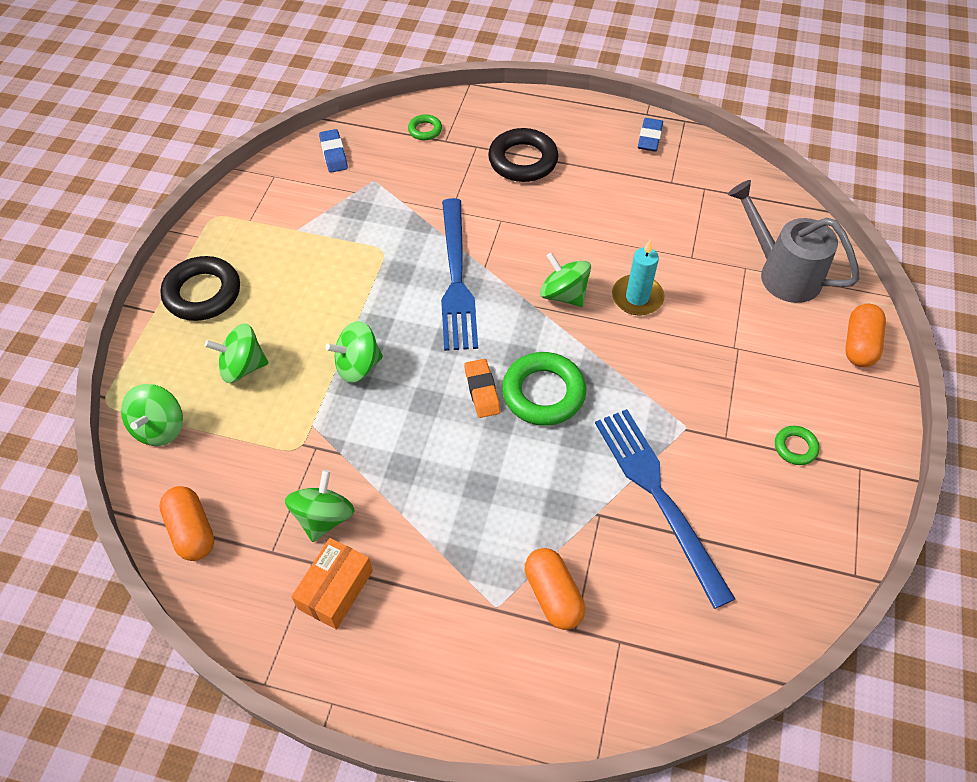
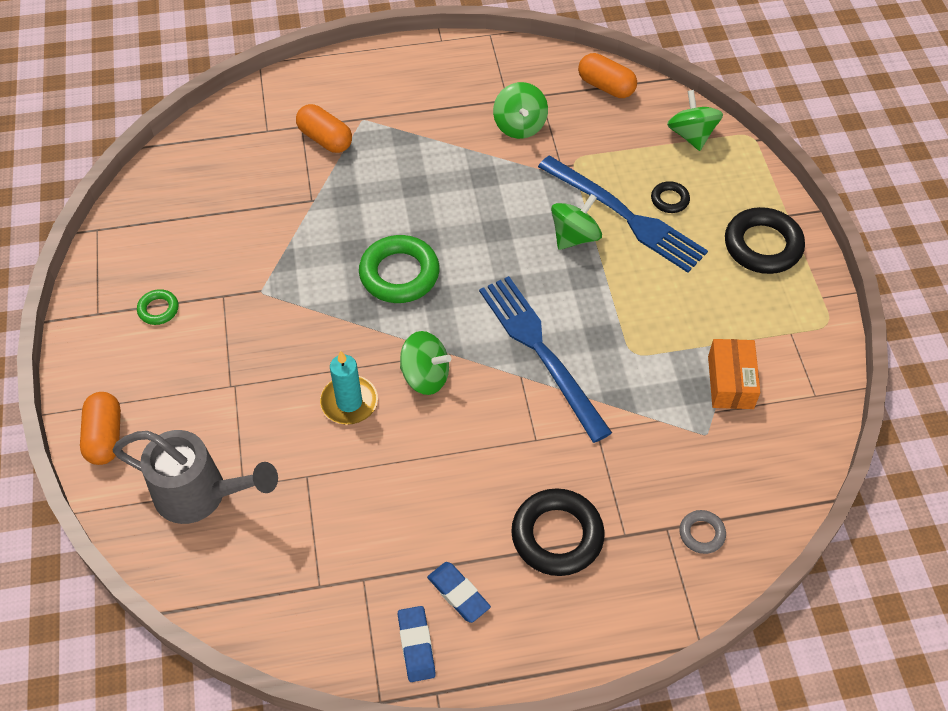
camera: 155 degrees right, 0 degrees up
green spinning top [205,323,269,383] -> black ring [651,181,690,213]
orange box [291,538,373,630] -> orange box moved to [708,339,761,409]
blue eraser [319,129,348,173] -> blue eraser moved to [427,562,491,623]
green ring [408,114,442,140] -> grey ring [679,510,726,554]
orange eraser [464,359,501,418] -> none
blue fork [595,409,735,609] -> blue fork moved to [538,156,708,273]

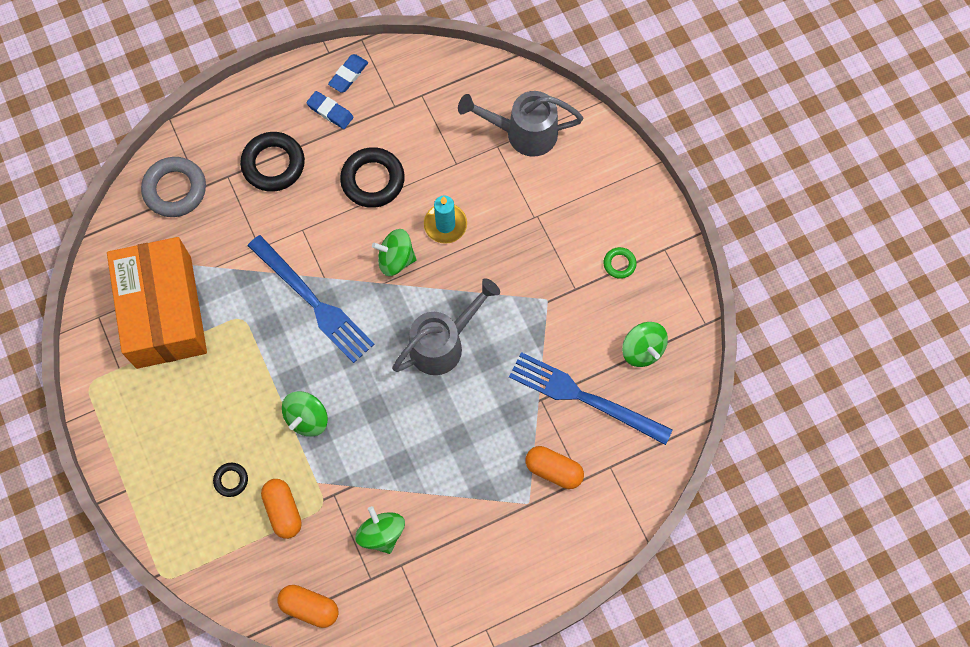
camera: 165 degrees right, 15 degrees up
orange capsule [80,392,121,465] -> orange capsule moved to [261,479,302,539]
green ring [359,235,440,303] -> grey watering can [392,278,500,375]
blue eraser [397,606,436,682] -> blue eraser turned 60 degrees clockwise [328,54,368,93]
blue fork [538,156,708,273] -> blue fork moved to [509,352,673,445]
green spinning top [667,90,723,151] -> green spinning top moved to [622,322,668,367]
grey ring [679,510,726,554] -> grey ring [141,157,206,217], size x1.99
orange box [708,339,761,409] -> orange box [107,237,207,369], size x2.22
black ring [725,207,805,274] -> black ring moved to [340,147,405,208]

